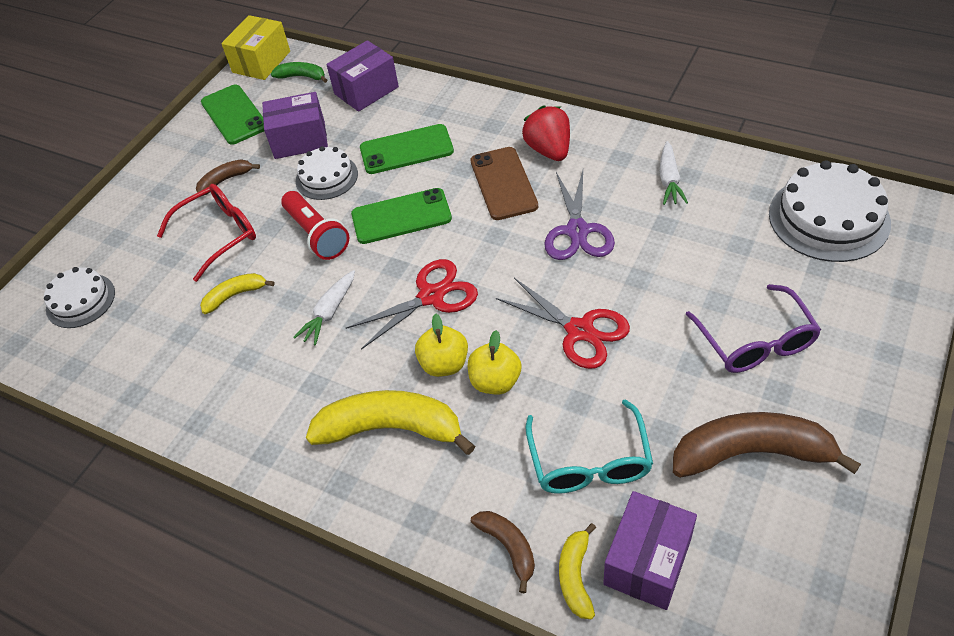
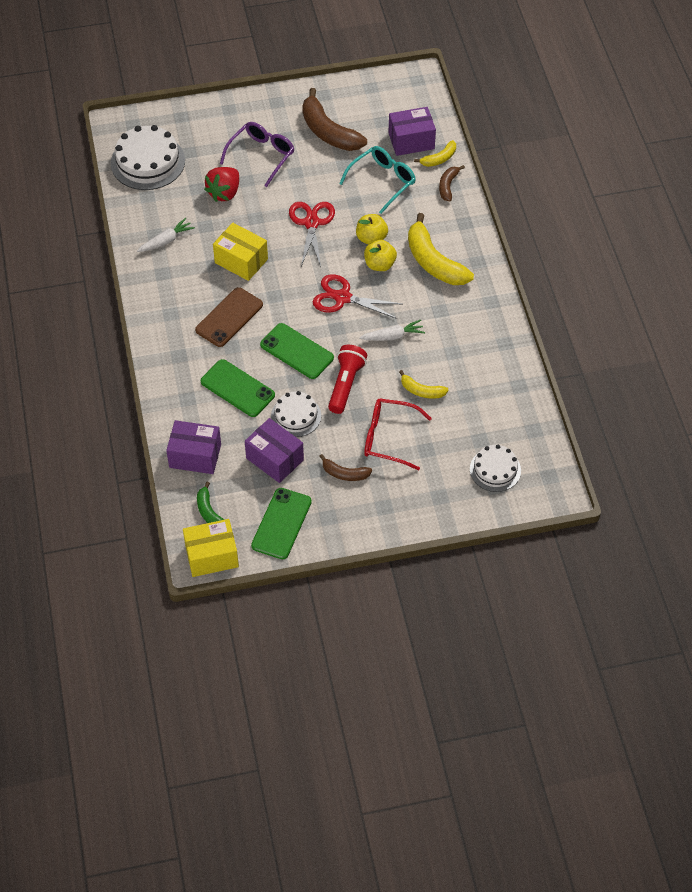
camera: 135 degrees left, 5 degrees up
red strawberry [522,105,570,161] -> red strawberry moved to [204,167,239,202]
purple scissors [544,171,615,260] -> yellow box [213,223,268,281]

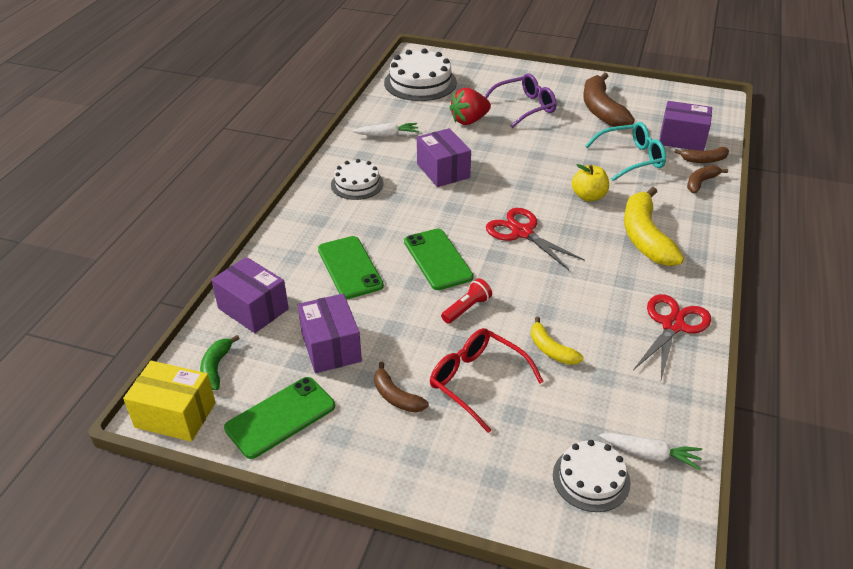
camera: 30 degrees right, 15 degrees down
brown phone [195,287,263,347] -> none
yellow box [213,223,268,281] -> purple box [417,128,471,187]
white cake [271,391,321,437] -> white cake moved to [331,159,384,200]
red scissors [289,202,335,267] -> red scissors moved to [633,294,711,380]
red flashlight [328,345,367,414] -> red flashlight [441,278,492,324], size x0.64
white carrot [359,320,425,341] -> white carrot moved to [599,433,702,470]
yellow apple [364,240,397,271] -> none
yellow banana [414,140,456,167] -> brown banana [674,147,729,163]

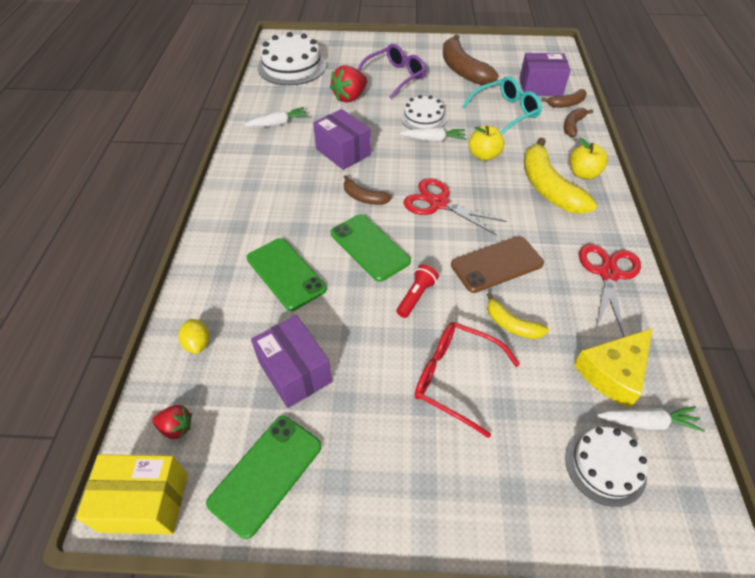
camera: 15 degrees left, 10 degrees up
green banana [200,335,240,390] -> red strawberry [153,405,192,439]
purple box [211,257,289,333] -> yellow lemon [178,319,210,354]
white cake [331,159,384,200] -> white cake moved to [401,95,447,130]
brown banana [374,362,429,412] -> brown banana moved to [344,175,392,205]
none -> white carrot [400,128,466,142]
none -> brown phone [451,236,544,293]
none -> yellow apple [569,138,608,179]
none -> yellow cheese [574,328,653,408]

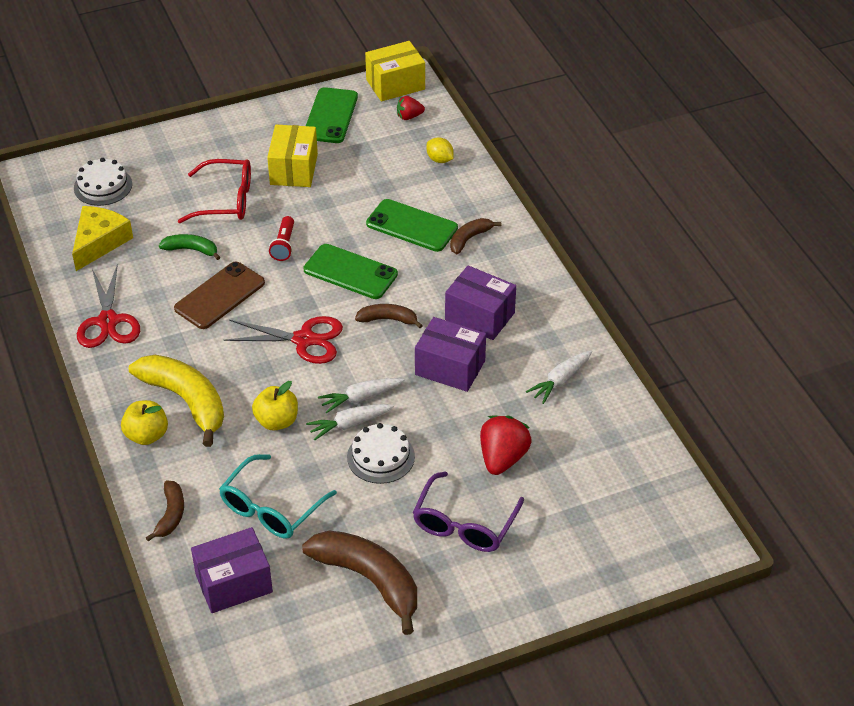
camera: 155 degrees right, 5 degrees down
purple box [251,315,332,408] -> purple box moved to [445,265,516,340]
white cake [258,32,326,85] -> none
yellow banana [487,293,549,339] -> green banana [159,234,221,260]
brown banana [541,89,586,108] -> brown banana moved to [450,218,501,254]
white carrot [597,406,705,432] -> white carrot moved to [318,378,404,414]
none -> yellow box [267,125,318,187]

